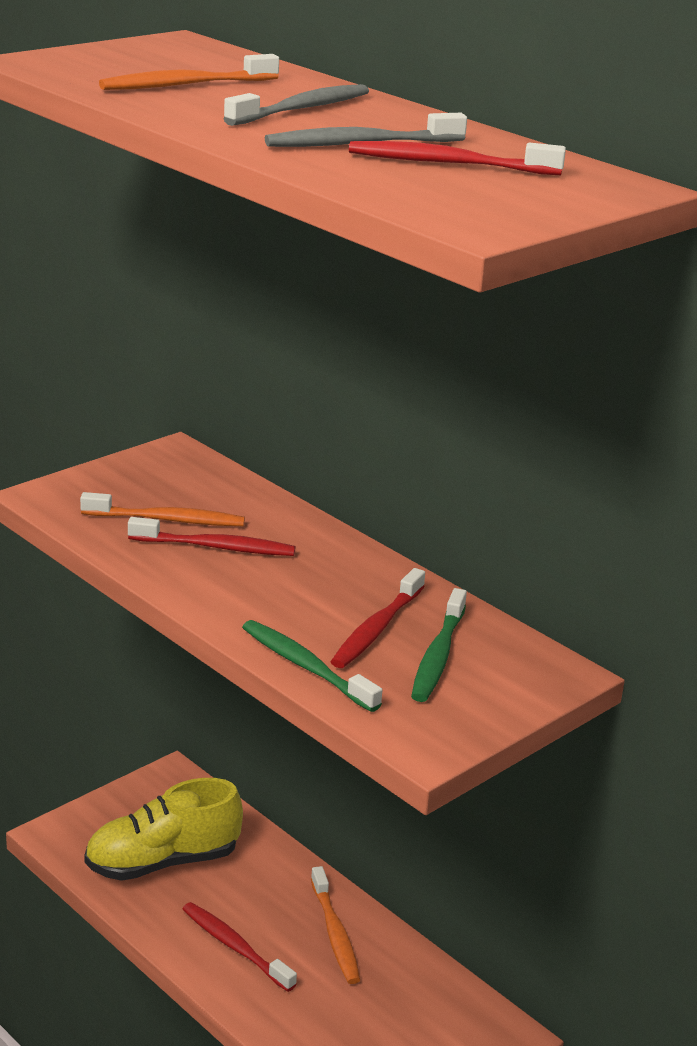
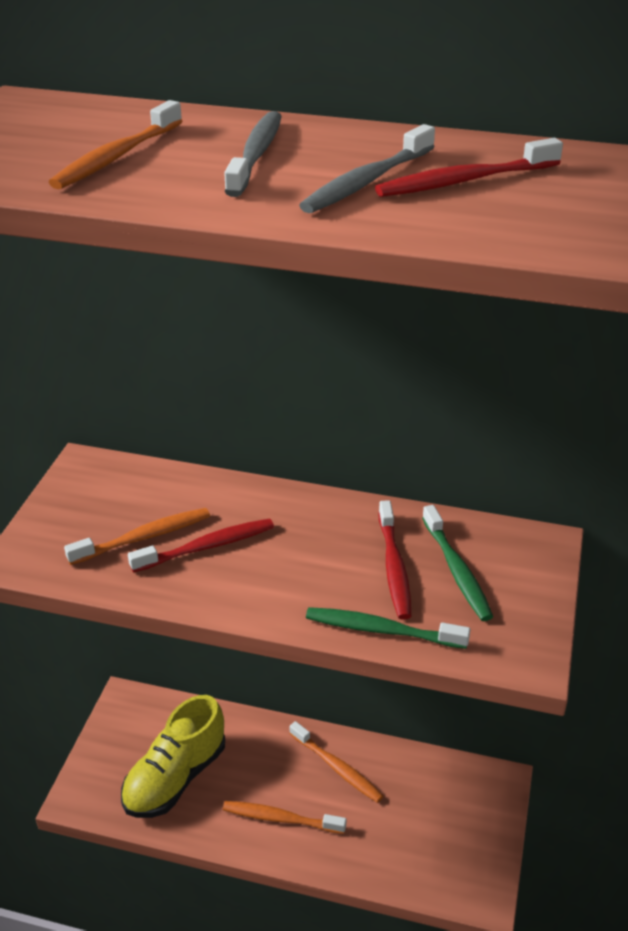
camera: 30 degrees left, 10 degrees up
red toothbrush [182,902,297,992] -> orange toothbrush [223,801,346,834]

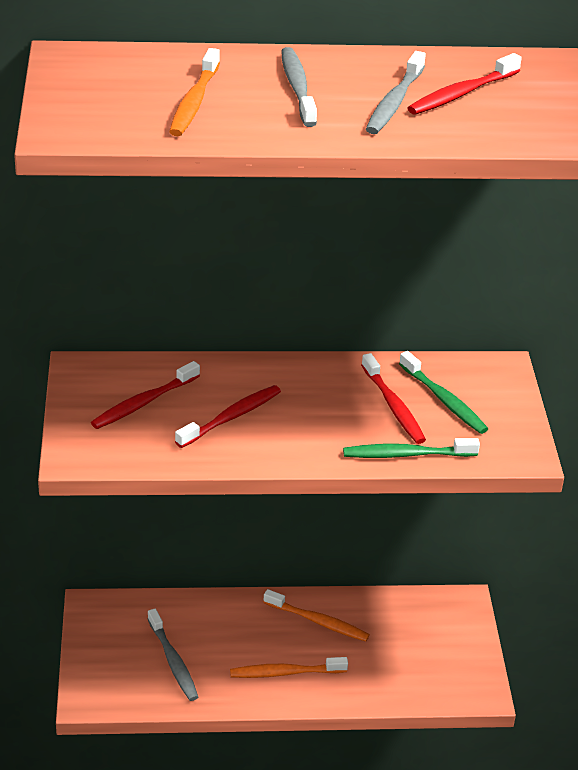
camera: 20 degrees left, 0 degrees up
orange toothbrush [64,508,210,565] -> none
yellow shoe [121,695,225,818] -> grey toothbrush [148,609,198,701]
none -> red toothbrush [91,361,200,429]

